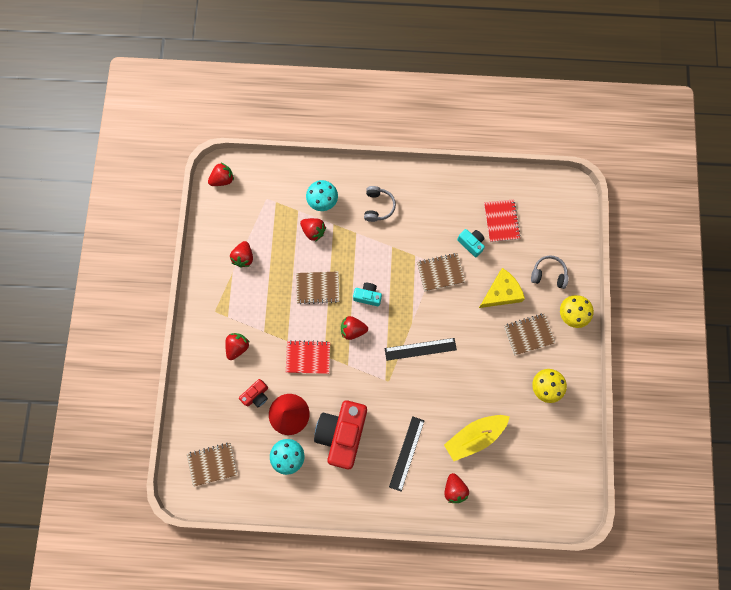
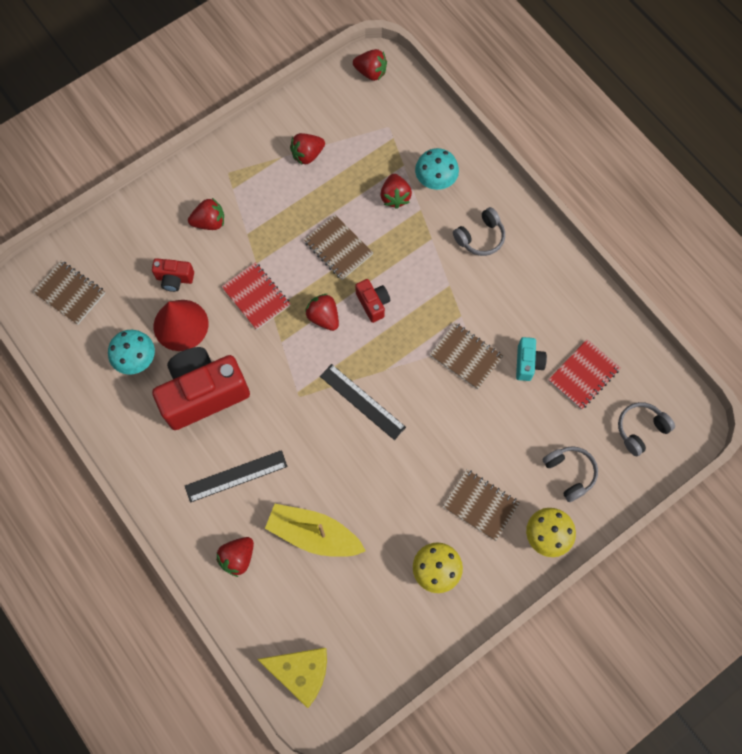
camera: 50 degrees right, 5 degrees down
turquoise camera [353,283,382,306] -> red camera [355,279,390,323]
yellow cheese [479,268,525,308] -> yellow cheese moved to [257,648,327,708]
none -> grey headphones [618,402,675,456]

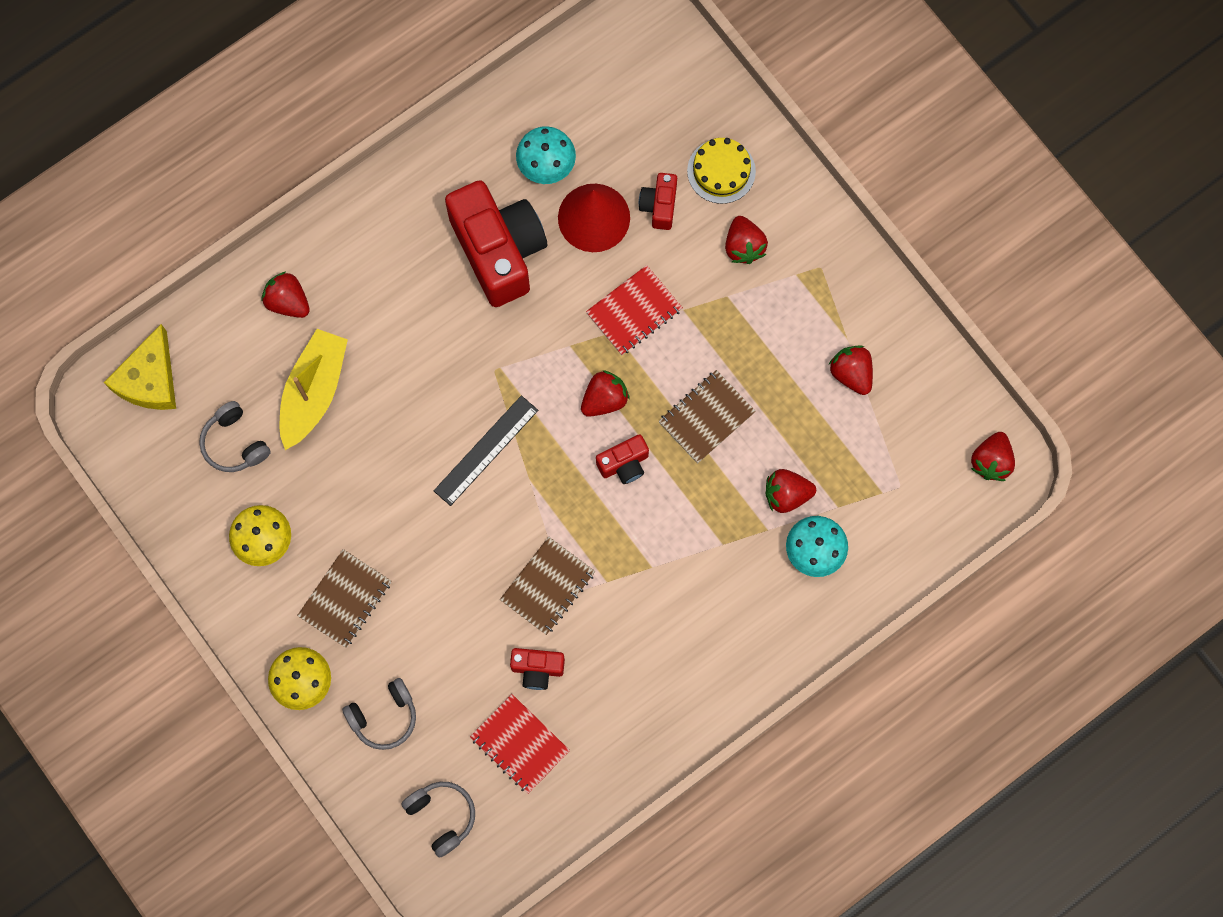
camera: 90 degrees right, 5 degrees up
brown notebook [33,260,105,325] -> none
black ruler [185,450,288,503] -> none
grey headphones [453,207,505,256] -> grey headphones moved to [199,401,271,472]
turquoise camera [516,337,547,381] -> red camera [510,648,565,690]
none -> yellow cake [687,138,756,204]

